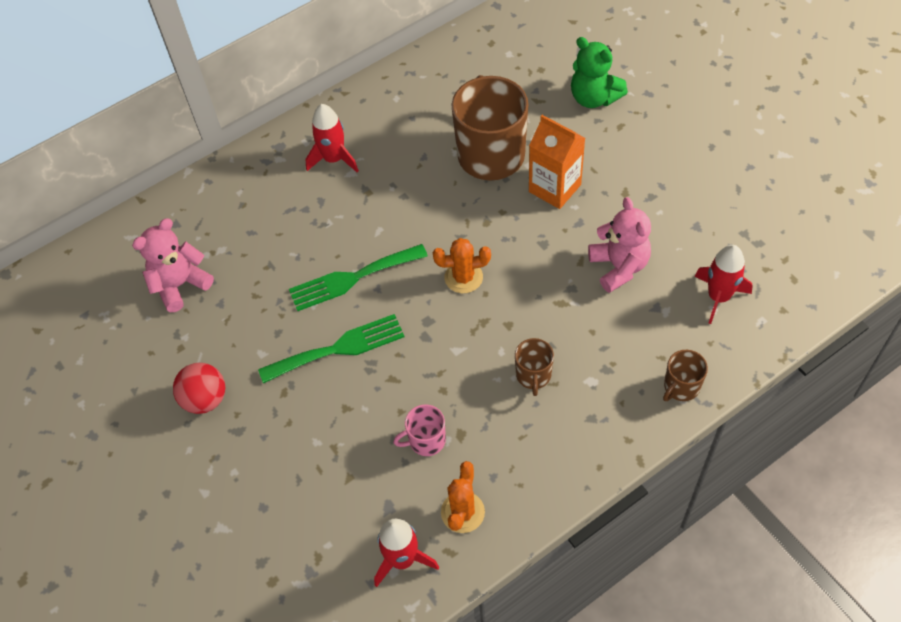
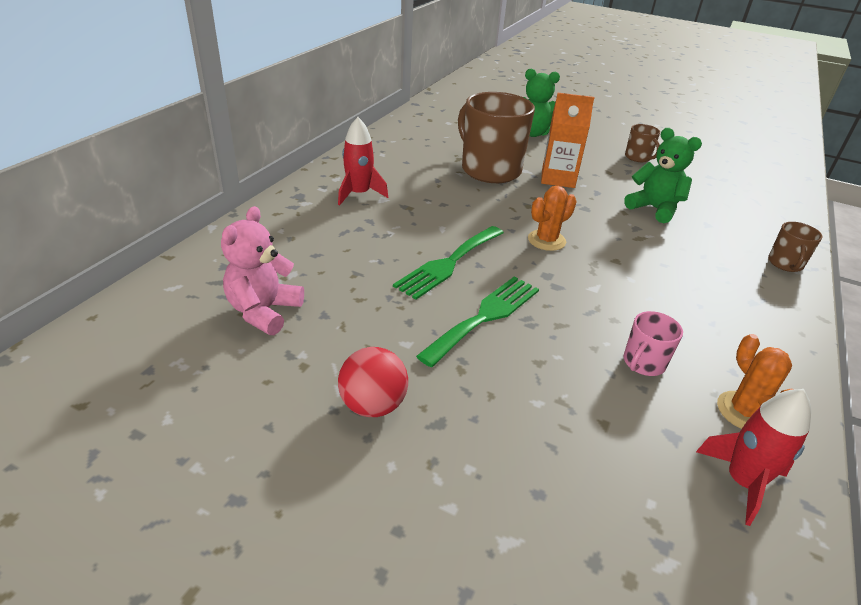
camera: 35 degrees left, 20 degrees down
brown mug [515,338,554,396] -> brown mug moved to [625,124,660,162]
pink teddy bear [588,197,651,293] -> green teddy bear [624,128,702,223]
red rocket [694,245,753,324] -> none

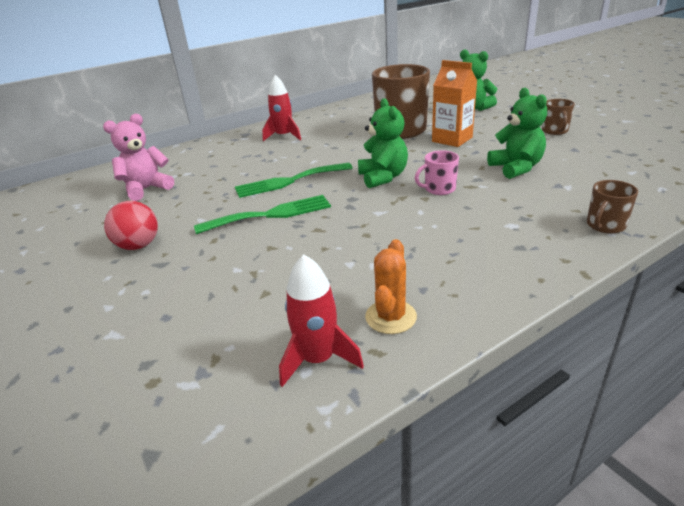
camera: 35 degrees right, 5 degrees down
orange cactus [528,186,577,251] -> green teddy bear [358,98,408,188]
pink mug [623,311,683,376] -> pink mug moved to [415,150,459,195]

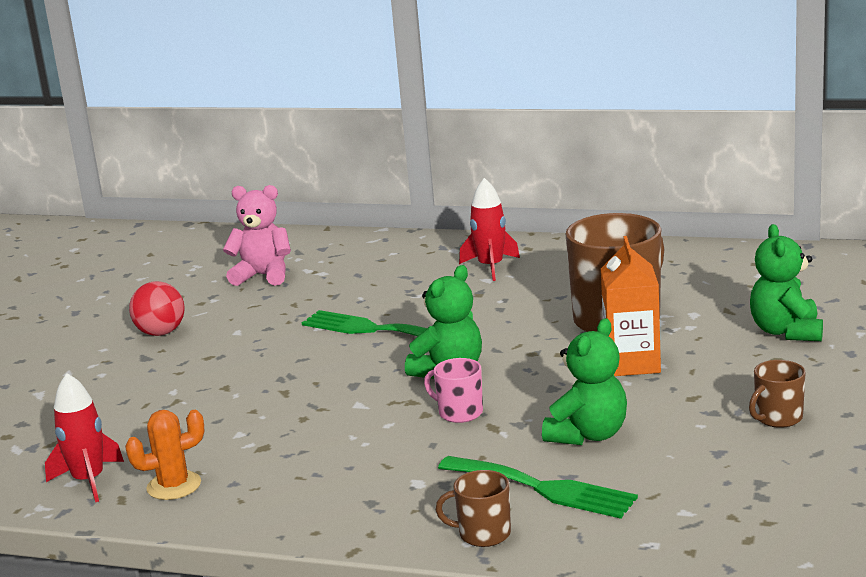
camera: 50 degrees right, 10 degrees down
green fork [194,195,331,234] -> green fork moved to [438,456,638,519]

